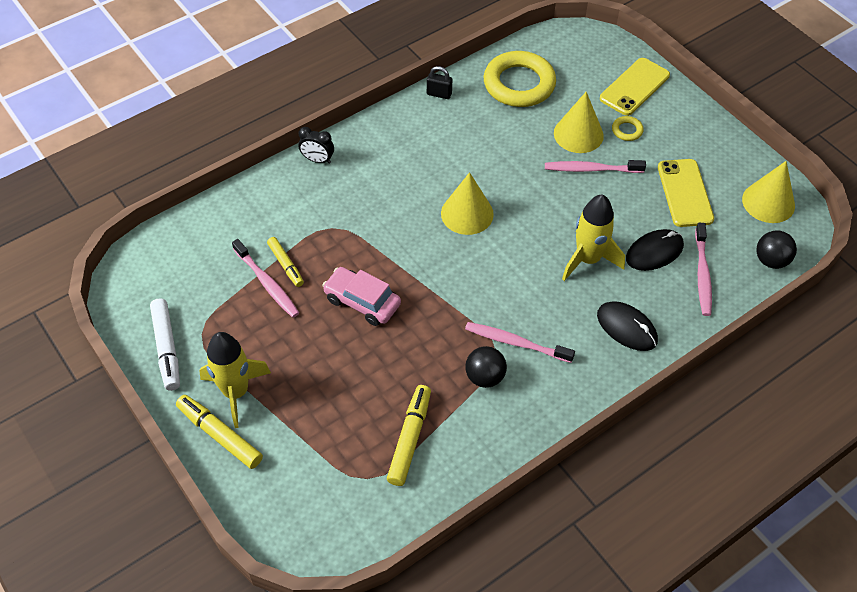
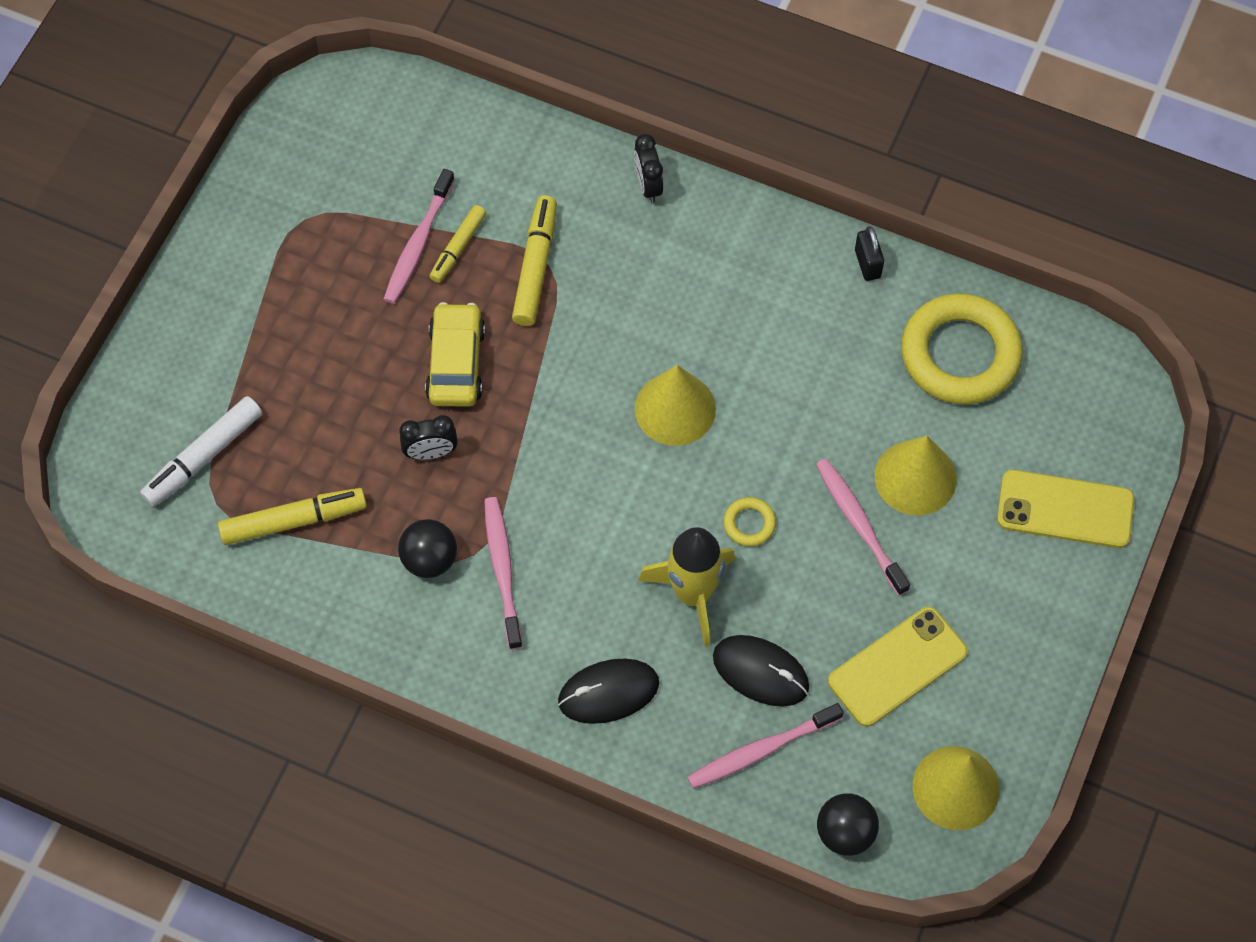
camera: 60 degrees right, 10 degrees up
white marker [150,298,180,391] -> white marker moved to [140,396,262,507]
yellow marker [176,395,263,469] -> yellow marker moved to [512,195,557,326]
yellow rocket [199,332,271,428] -> none
pink car [322,267,401,326] -> yellow car [425,302,486,407]
black mouse [597,301,658,351] -> black mouse turned 60 degrees clockwise [558,659,659,724]
yellow ring [612,116,644,141] -> yellow ring moved to [724,497,776,547]
none -> black clock [399,415,458,460]

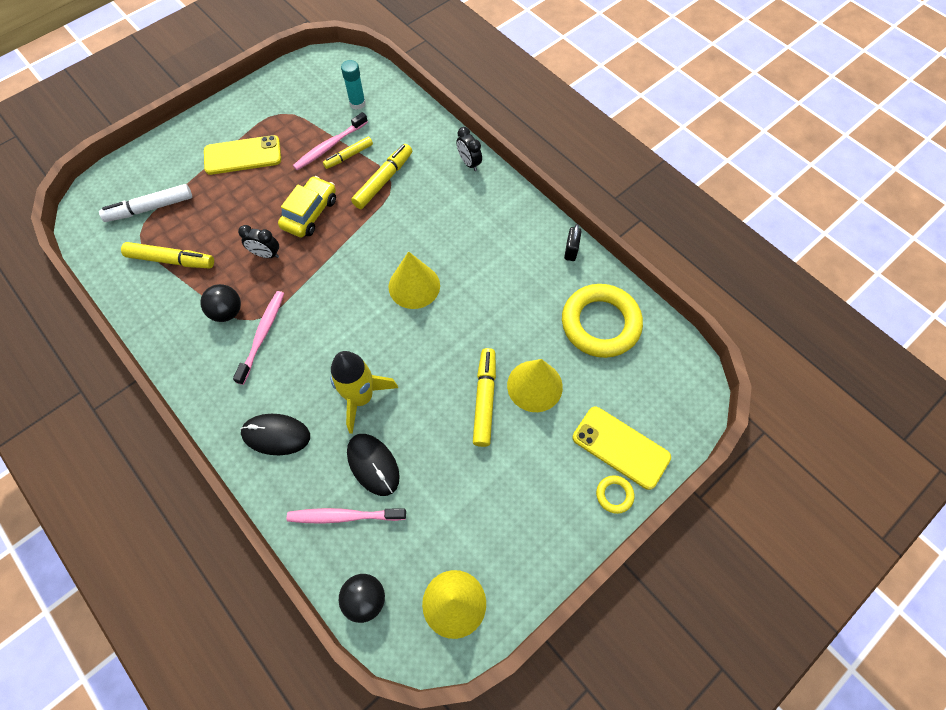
camera: 25 degrees right, 0 degrees up
black clock [634,134,663,203] -> black clock turned 45 degrees counterclockwise [457,127,482,171]
yellow ring [724,497,776,547] -> yellow ring moved to [596,475,634,514]
pink toothbrush [816,459,910,596] -> yellow marker [473,348,496,447]
yellow phone [828,607,968,727] -> yellow phone moved to [204,135,281,175]
none -> turquoise glue stick [341,60,366,110]

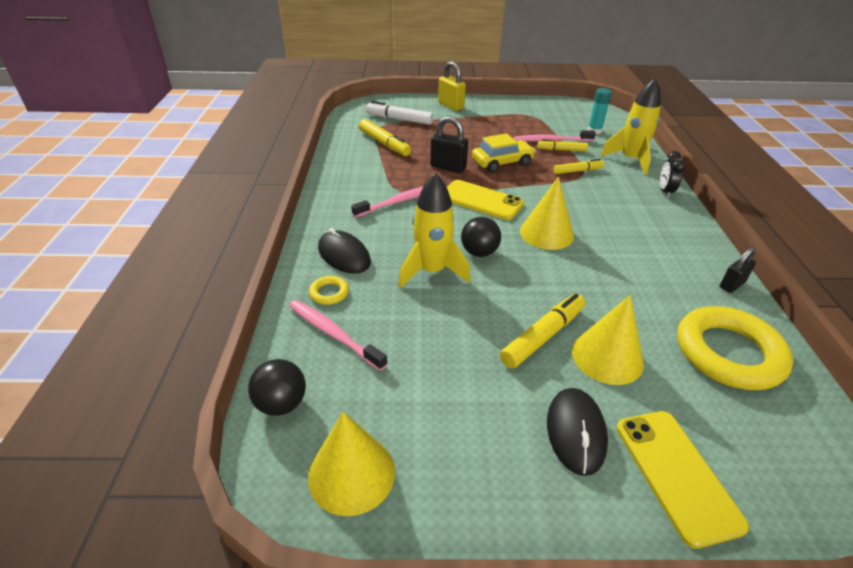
camera: 40 degrees right, 25 degrees down
black ball [200,284,241,322] -> black ball moved to [461,217,501,257]
yellow phone [204,135,281,175] -> yellow phone moved to [447,180,524,220]
black clock [238,225,279,258] -> black padlock [430,116,469,173]
black mouse [347,434,400,496] -> black mouse moved to [547,388,608,476]
yellow marker [351,144,412,209] -> yellow marker [553,159,604,174], size x0.65
yellow ring [596,475,634,514] -> yellow ring moved to [309,276,349,305]
none -> yellow padlock [438,61,466,111]
none -> yellow rocket [600,78,661,175]

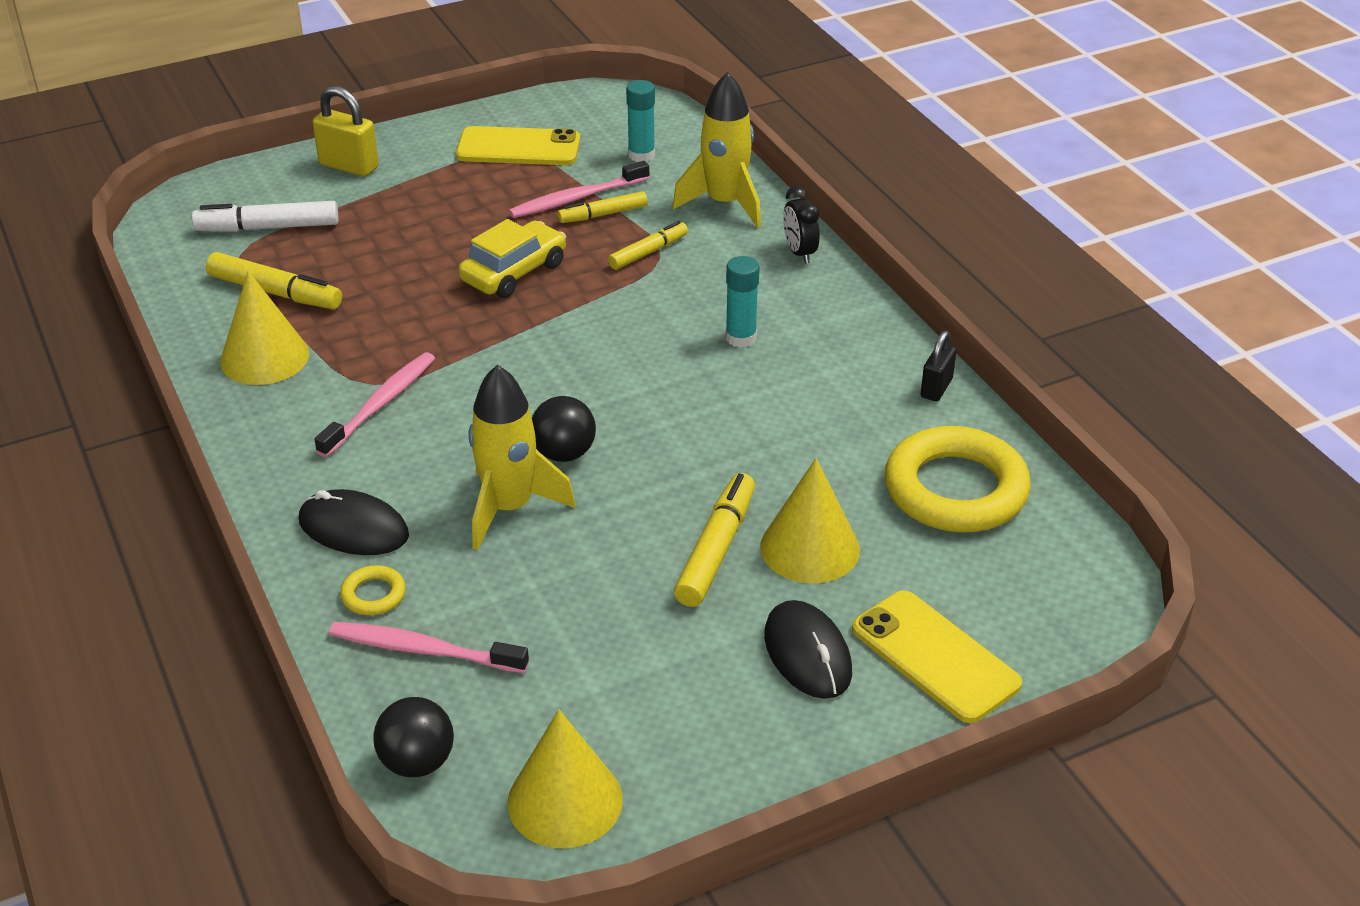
camera: 25 degrees left, 0 degrees up
black padlock [430,116,469,173] -> none
yellow phone [447,180,524,220] -> yellow phone moved to [456,126,580,165]
yellow cone [520,177,574,250] -> yellow cone moved to [220,271,309,385]
none -> turquoise glue stick [726,256,760,347]

